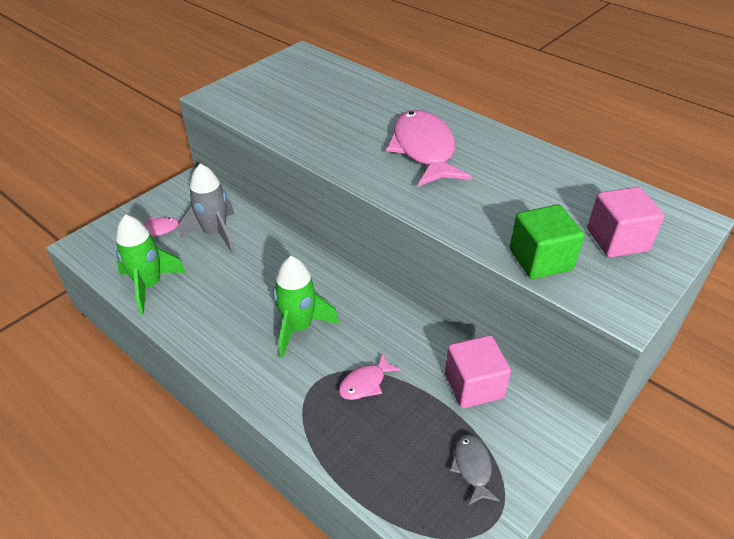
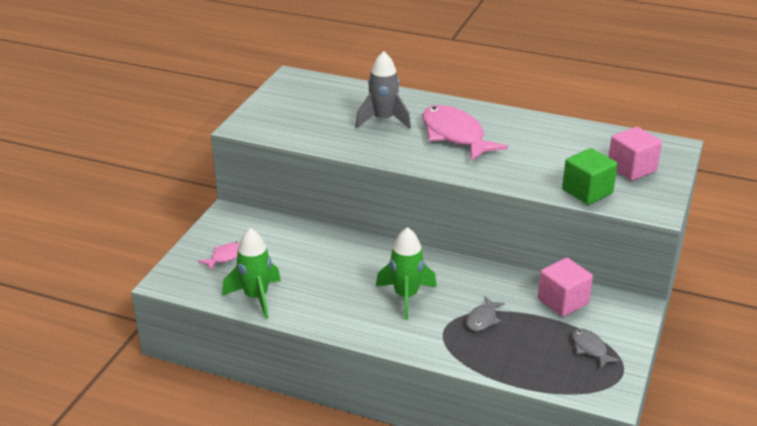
camera: 20 degrees left, 10 degrees down
grey rocket [179,163,235,253] -> grey rocket moved to [355,51,411,129]
pink fish [339,353,401,400] -> grey fish [466,296,505,331]

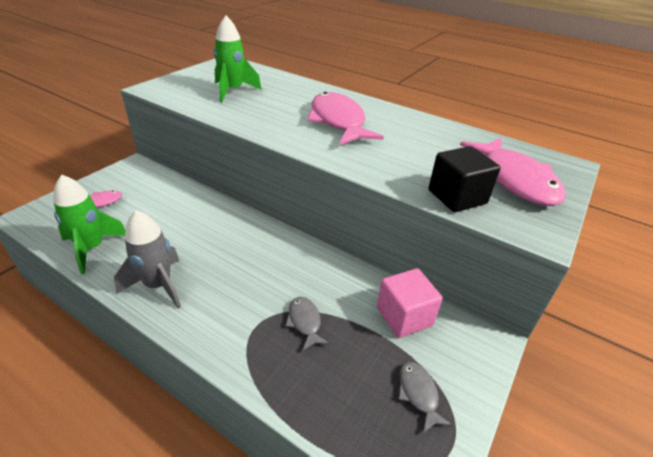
camera: 10 degrees right, 5 degrees up
grey rocket [355,51,411,129] -> grey rocket moved to [114,210,181,308]
green rocket [376,227,437,319] -> green rocket moved to [214,16,262,102]
grey fish [466,296,505,331] -> grey fish turned 120 degrees clockwise [285,297,329,351]
green cube [562,148,618,205] -> black cube [429,146,500,212]
pink cube [609,127,662,181] -> pink fish [460,138,566,206]

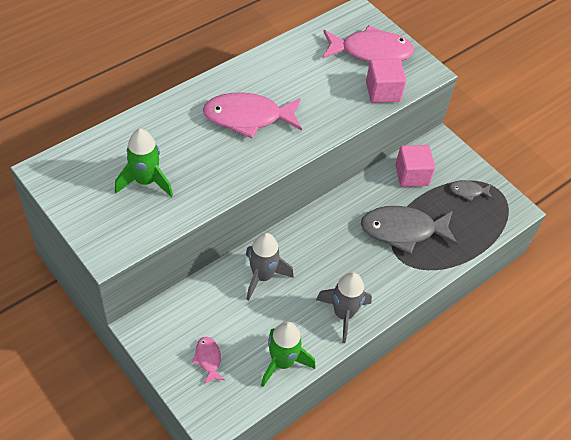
camera: 75 degrees left, 15 degrees up
grey fish [285,297,329,351] -> grey fish [361,206,458,254], size x2.13
black cube [429,146,500,212] -> pink cube [366,59,406,103]
none -> grey rocket [246,233,294,300]

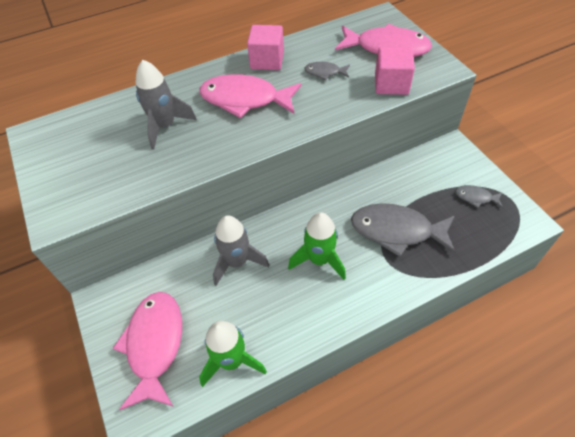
camera: 20 degrees right, 0 degrees up
green rocket [115,129,173,197] -> green rocket moved to [288,212,346,280]
pink fish [192,337,225,384] -> pink fish [113,292,182,410], size x2.13
grey rocket [316,272,372,343] -> grey rocket moved to [135,60,197,150]
pink cube [395,145,435,187] -> pink cube moved to [247,25,284,70]
none -> grey fish [304,62,350,80]

